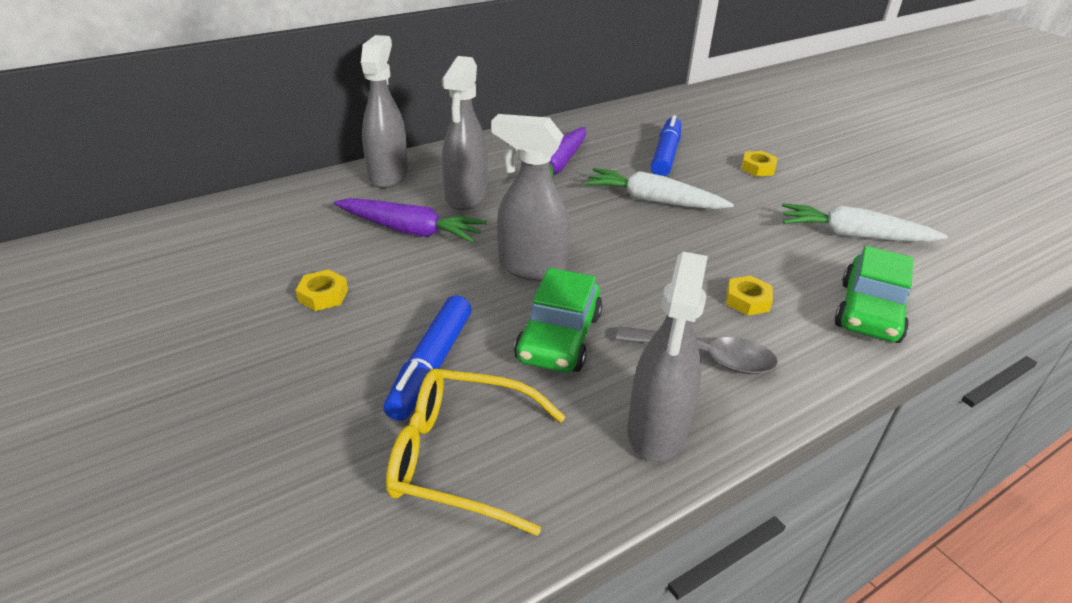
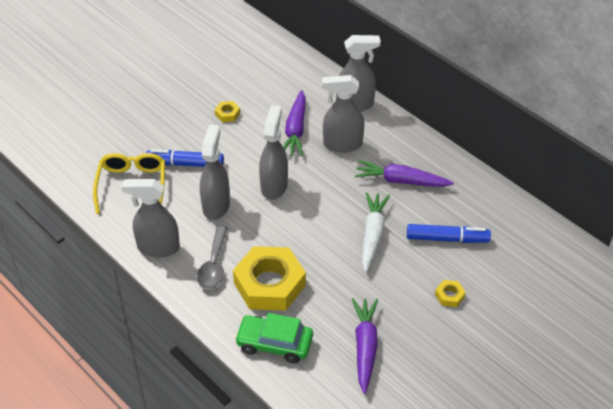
camera: 80 degrees right, 10 degrees up
green car [514,268,603,373] -> grey spray bottle [200,125,230,220]
yellow nut [726,276,773,316] -> yellow nut [233,246,306,310], size x2.46
white carrot [782,203,948,242] -> purple carrot [352,298,378,394]

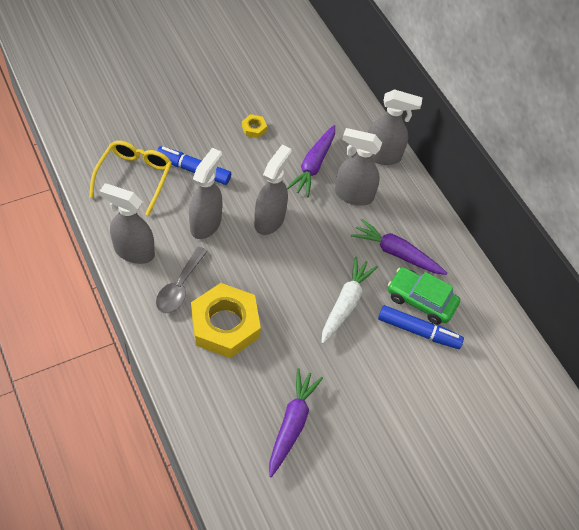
camera: 10 degrees right, 10 degrees up
green car [235,313,313,364] -> green car moved to [388,267,460,325]
yellow nut [435,280,466,307] -> none

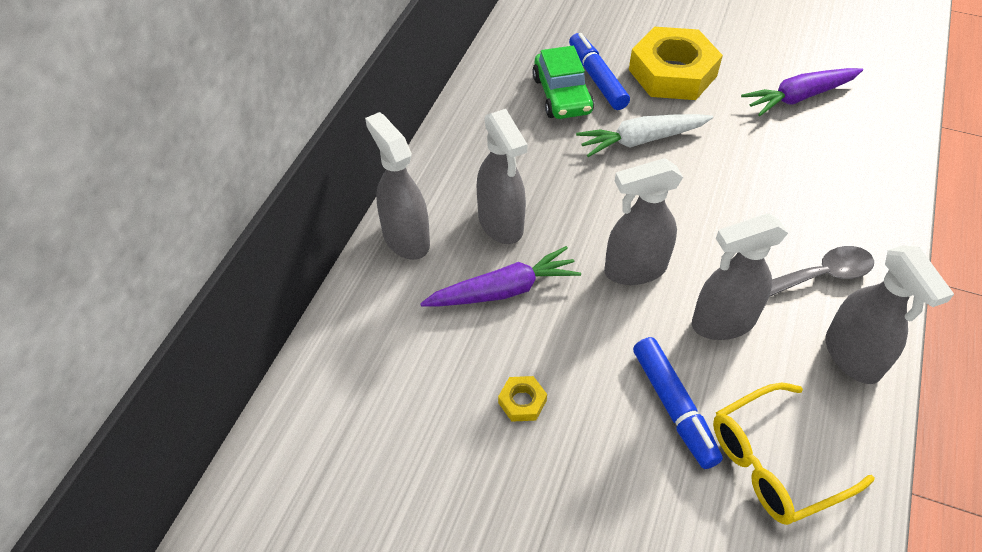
camera: 125 degrees left, 5 degrees down
yellow nut [191,283,261,358] -> yellow nut moved to [629,27,723,100]
purple carrot [351,219,447,275] -> none

